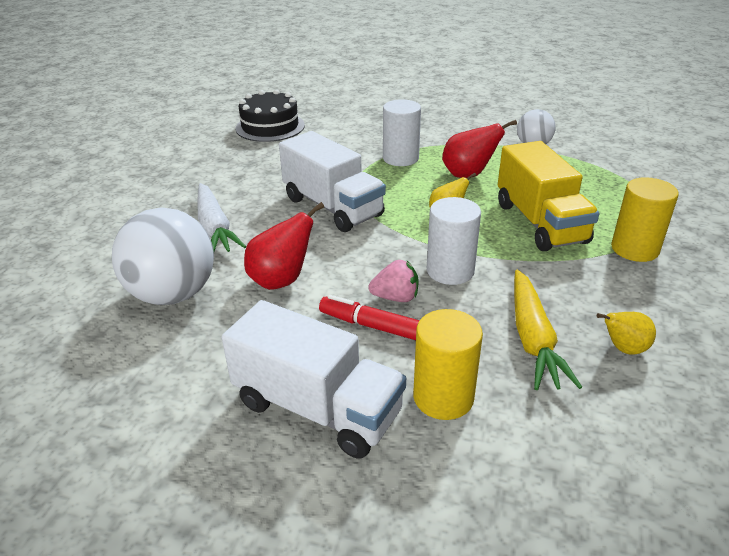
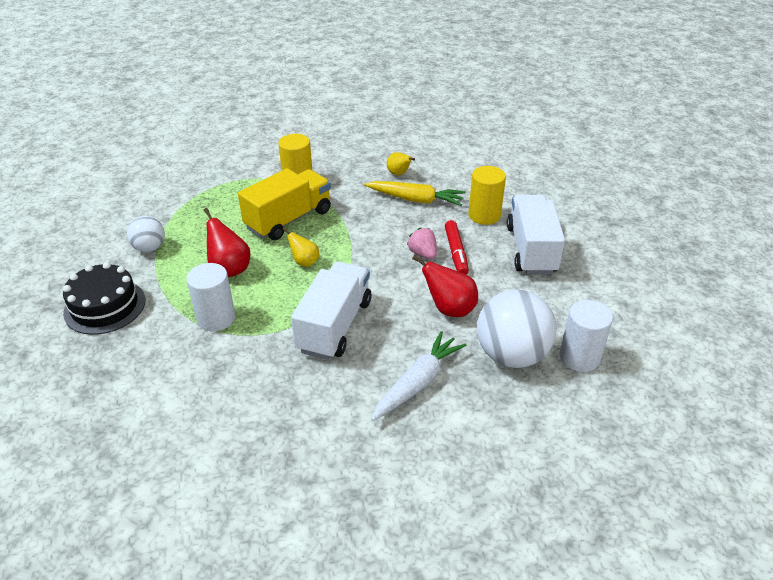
camera: 120 degrees left, 5 degrees up
black cake [235,89,305,142] -> black cake moved to [63,262,145,335]
white cylinder [427,197,481,285] -> white cylinder moved to [560,300,613,372]
yellow carrot [514,269,582,390] -> yellow carrot turned 45 degrees clockwise [364,181,465,206]

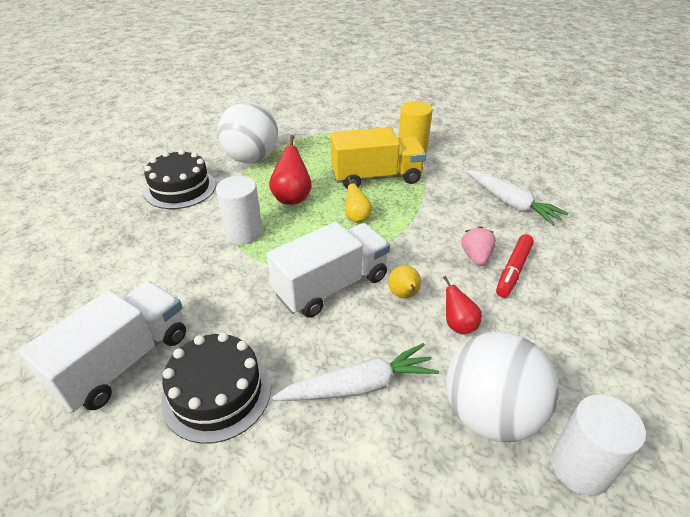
camera: 35 degrees right, 0 degrees up
white ball [127,216,165,252] -> white ball [217,102,278,163], size x1.80
yellow carrot [364,181,465,206] -> white carrot [466,170,569,226]
yellow pear [387,152,415,175] -> yellow pear moved to [388,265,421,299]
red pear [412,255,478,317] -> red pear [443,276,482,335], size x0.64
yellow cylinder [468,166,506,225] -> none
white truck [507,195,565,275] -> white truck moved to [19,281,186,412]
none -> black cake [161,332,271,444]

